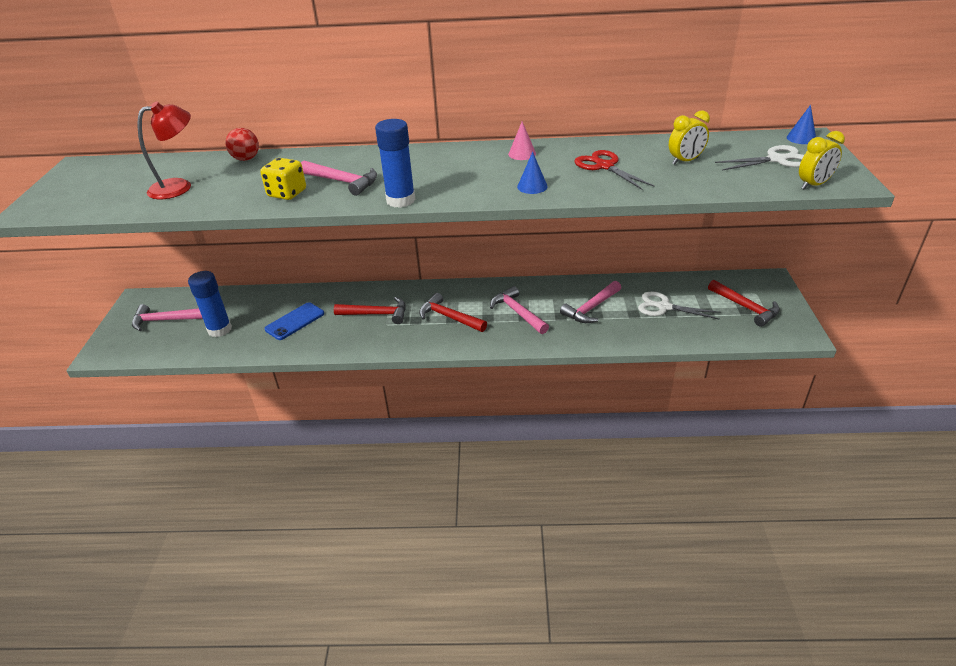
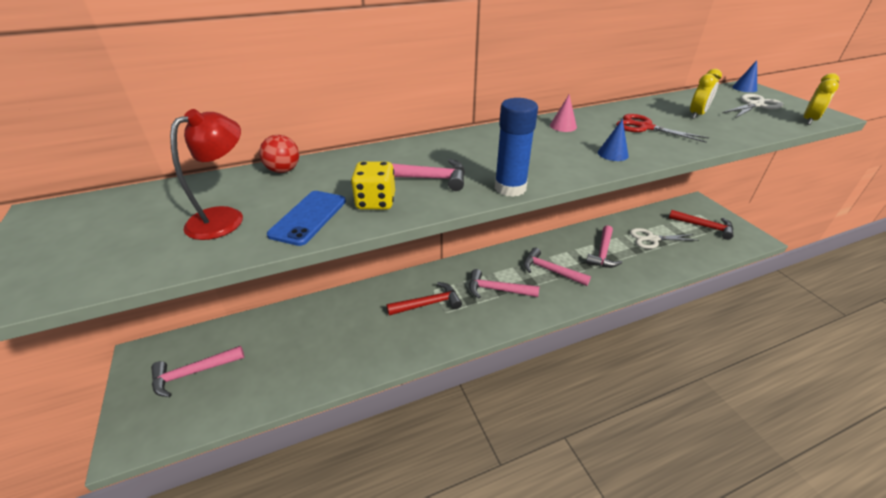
camera: 25 degrees left, 0 degrees up
blue glue stick [188,271,232,337] -> none
blue phone [265,302,324,340] -> blue phone moved to [267,191,346,246]
red hammer [419,293,487,332] -> pink hammer [469,269,539,299]

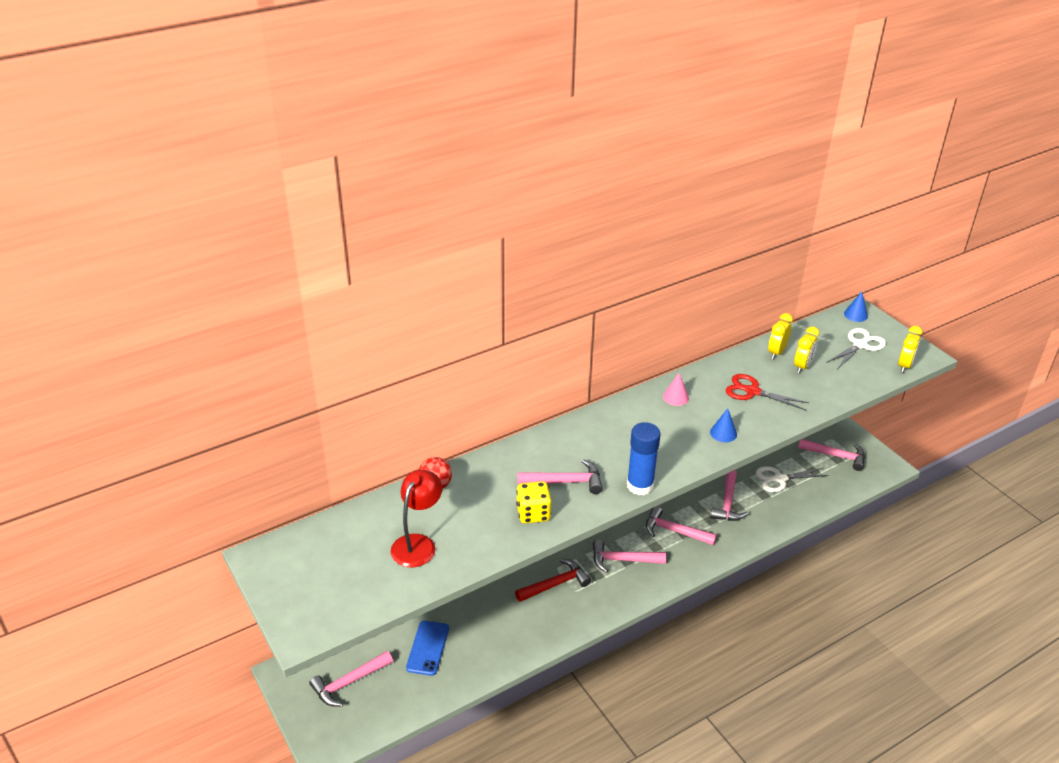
camera: 10 degrees left, 0 degrees up
blue phone [267,191,346,246] -> blue phone moved to [406,621,449,676]
red hammer [669,210,733,240] -> pink hammer [798,439,865,471]
none -> yellow clock [768,313,793,359]

